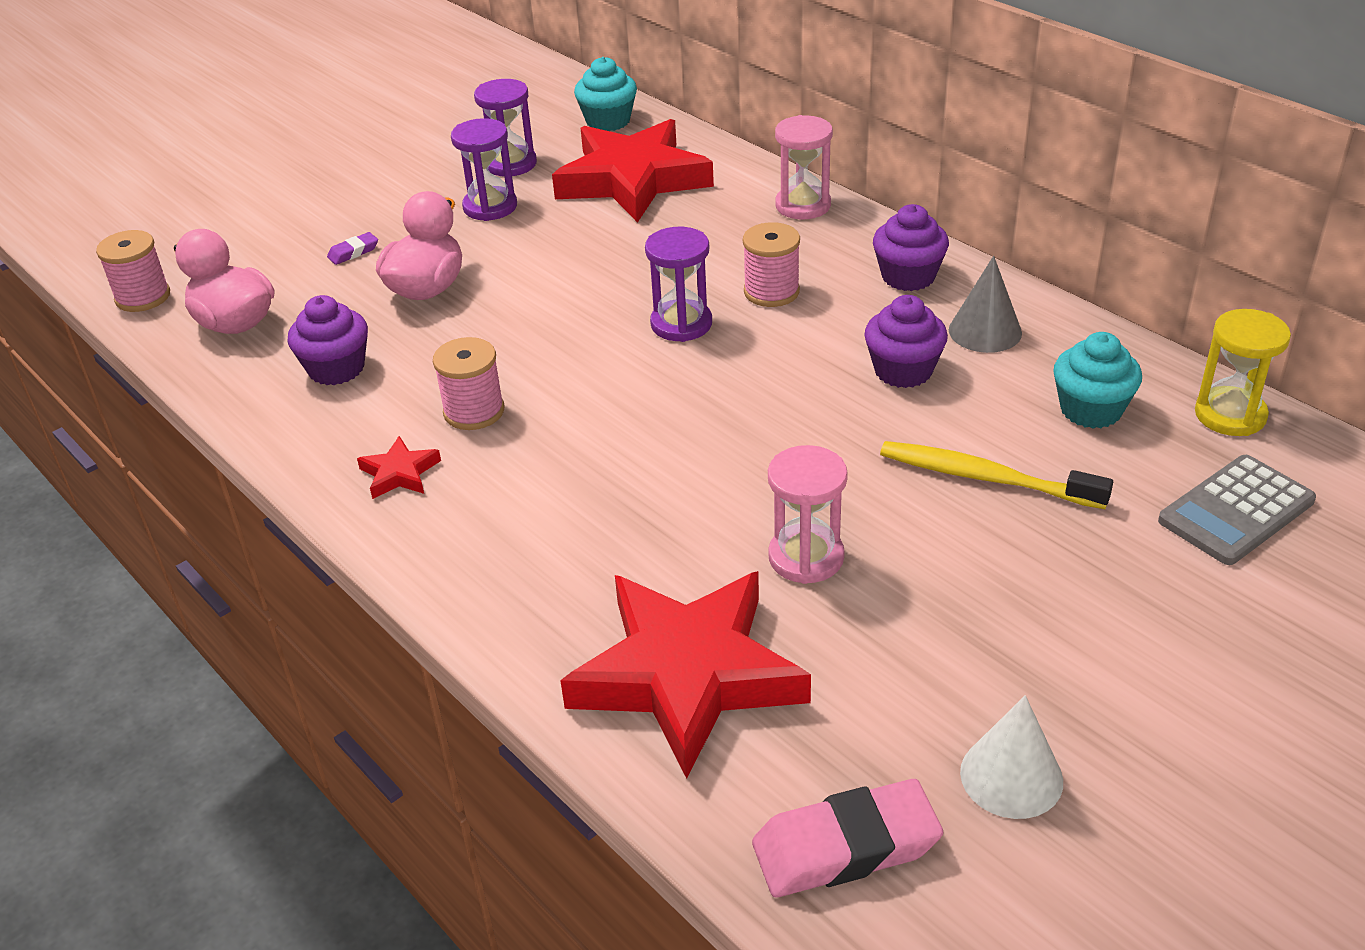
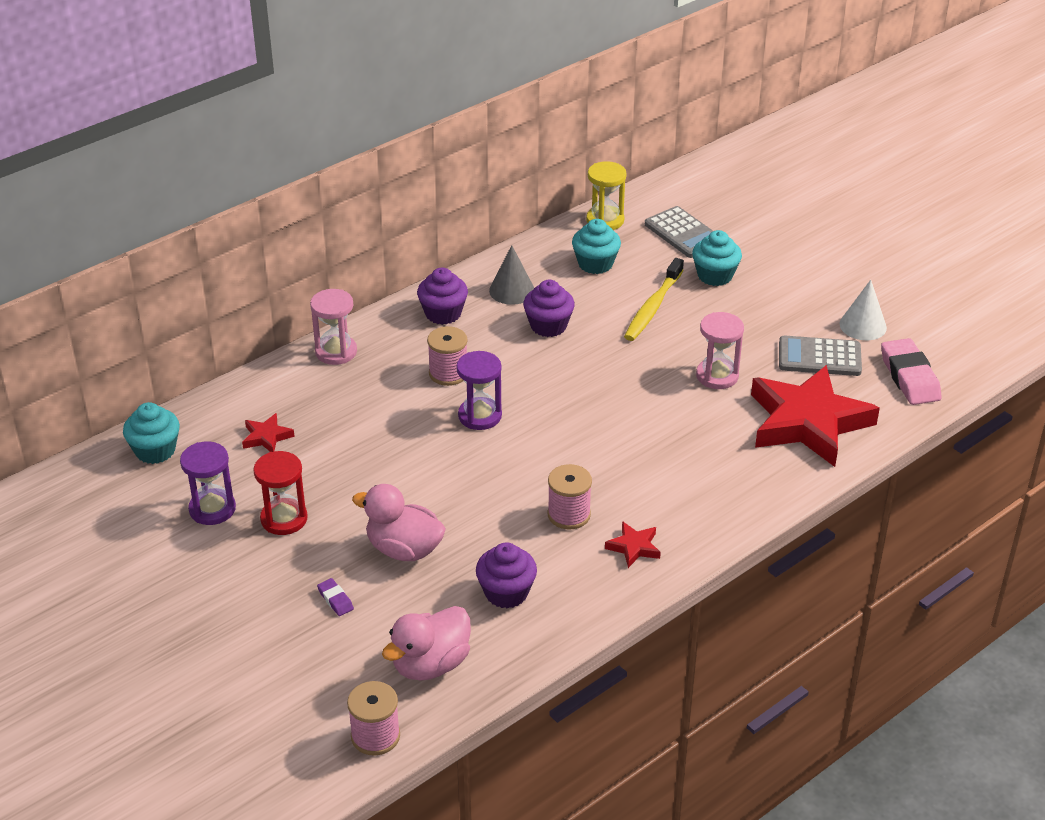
camera: 90 degrees left, 0 degrees up
purple hourglass [451,118,517,221] -> red hourglass [253,451,308,535]
red star [552,119,714,223] -> red star [242,413,295,452], size x0.40
none -> turquoise cupcake [692,230,742,286]
none -> grey calculator [779,336,862,376]

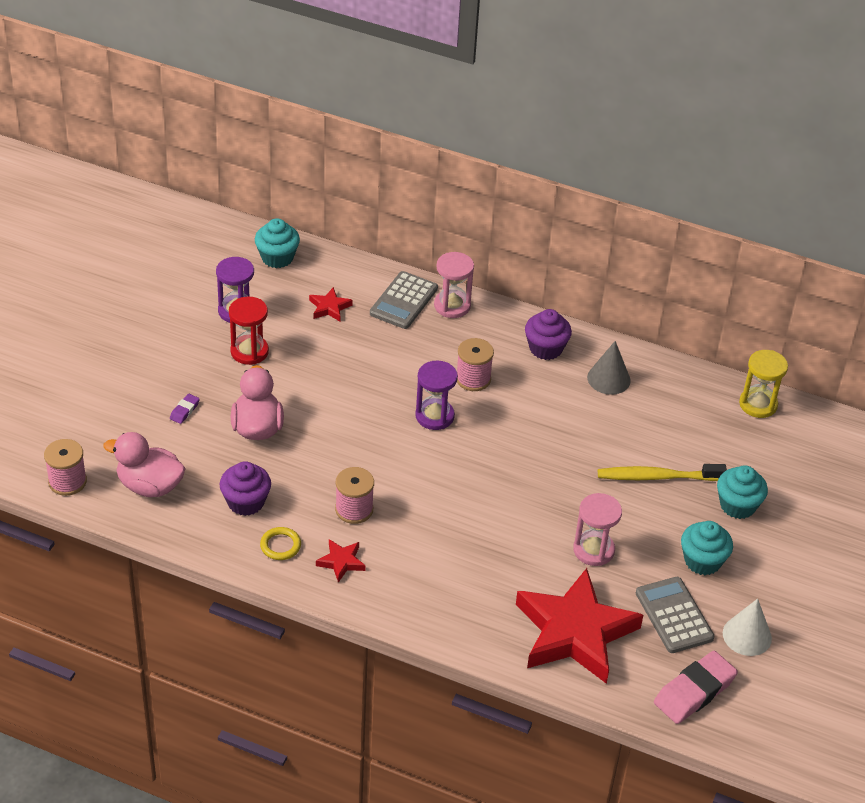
camera: 60 degrees right, 5 degrees up
purple cupcake [523,280,575,337] -> none
turquoise cupcake [572,219,621,274] -> turquoise cupcake moved to [681,521,733,575]
grey calculator [645,206,713,258] -> grey calculator moved to [370,271,438,329]
none -> yellow ring [260,527,301,560]

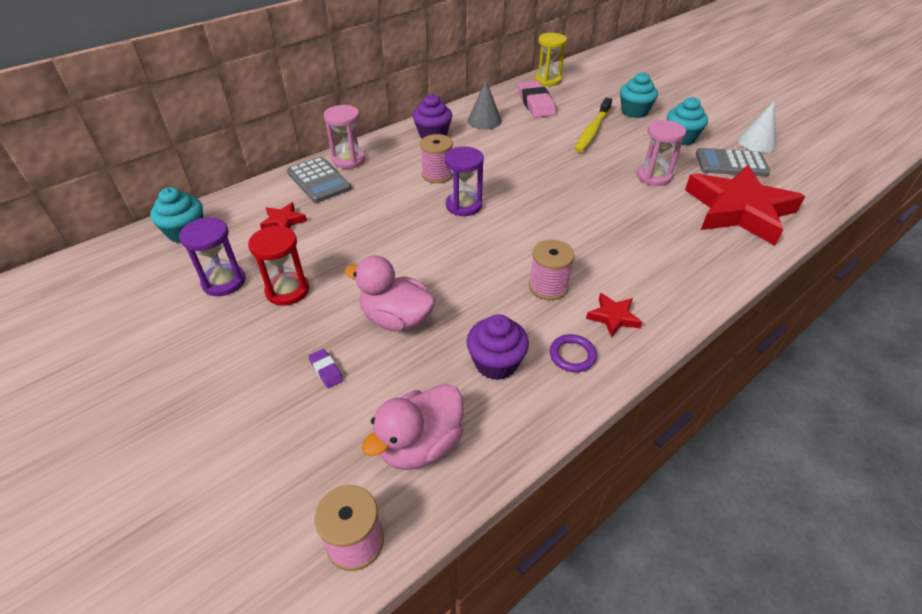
camera: 60 degrees left, 0 degrees up
yellow ring [260,527,301,560] -> purple ring [550,334,597,372]
pink eraser [654,651,738,724] -> pink eraser moved to [518,81,556,118]

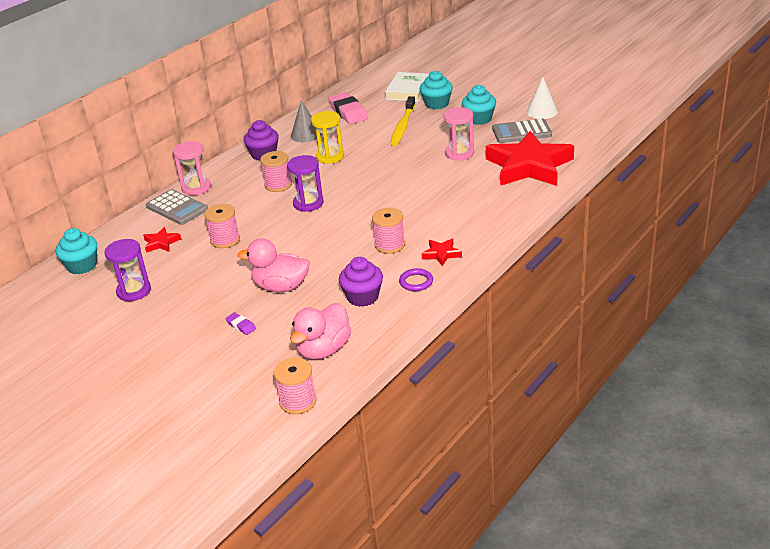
camera: 10 degrees left, 10 degrees down
red hourglass [248,226,309,306] -> none
yellow hourglass [535,33,567,86] -> yellow hourglass moved to [311,111,344,164]
none -> pink spool [205,204,240,248]
none -> white book [385,72,429,102]

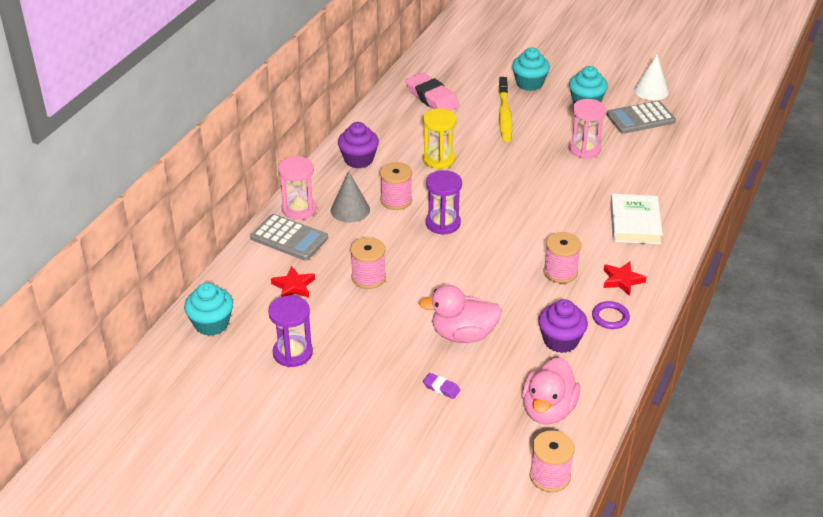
camera: 15 degrees left, 5 degrees up
grey cone [291,100,321,142] -> grey cone moved to [331,171,370,223]
white book [385,72,429,102] -> white book moved to [610,194,663,244]
red star [486,131,574,186] -> none

